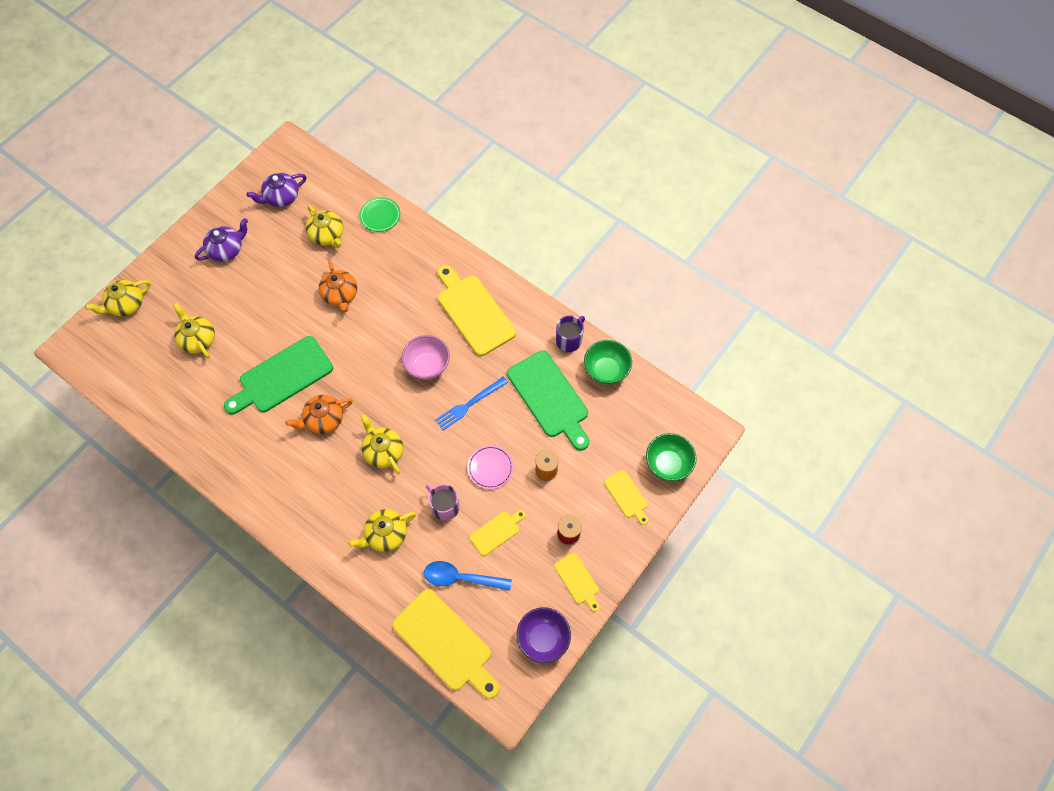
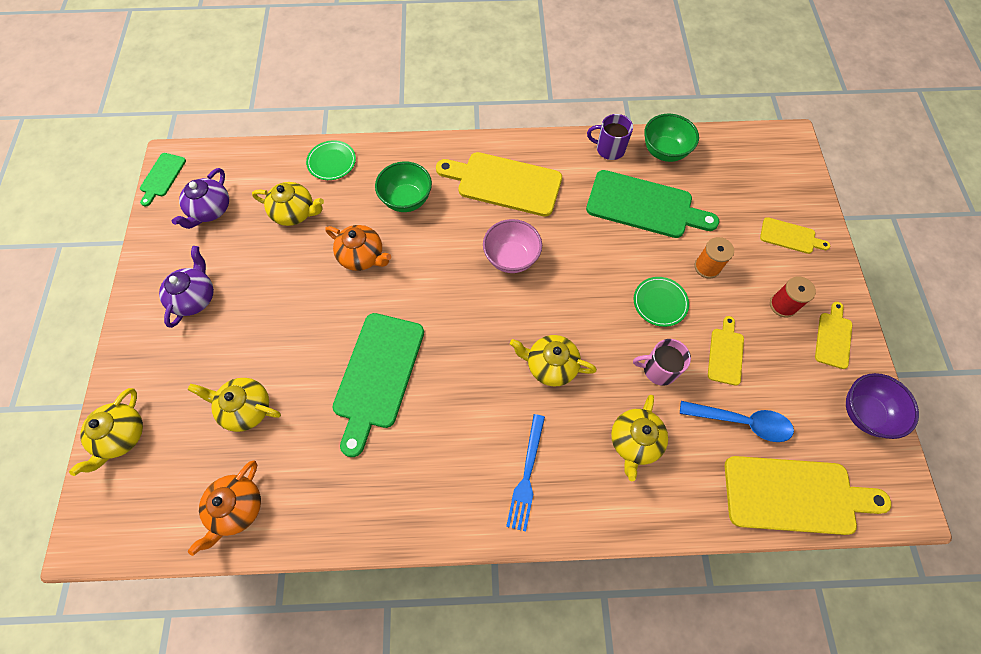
camera: 40 degrees left, 0 degrees up
orange teapot [285,395,353,434] -> orange teapot moved to [188,460,261,556]
blue spoon [424,561,512,591] -> blue spoon turned 135 degrees counterclockwise [680,401,794,442]
blue fork [435,377,508,430] -> blue fork moved to [506,414,545,531]
pink plate [467,445,513,489] -> green plate [634,277,689,327]
yellow cutting board [554,552,599,612] -> yellow cutting board turned 90 degrees counterclockwise [815,302,852,369]
purple mug [556,316,585,352] -> purple mug turned 75 degrees counterclockwise [587,114,633,160]
green bowl [646,433,697,481] -> green bowl moved to [375,161,432,212]
none -> green cutting board [140,153,186,206]

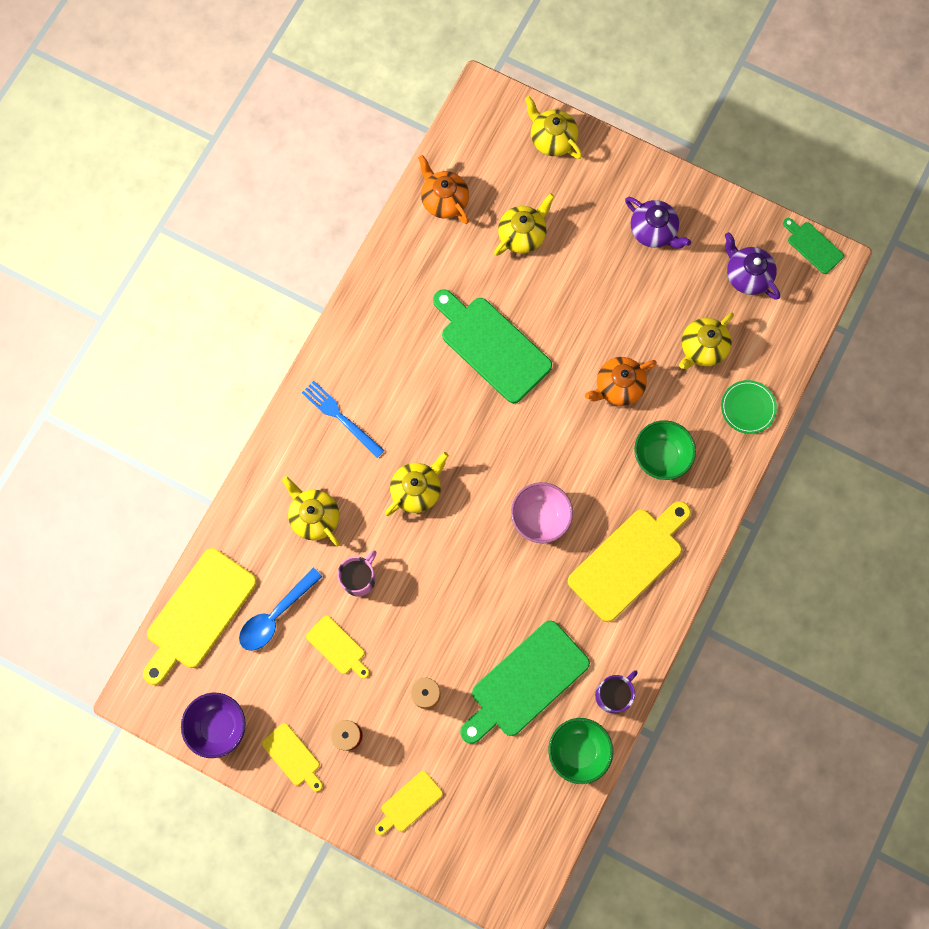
camera: 120 degrees right, 10 degrees up
green plate [634,277,689,327] -> none

